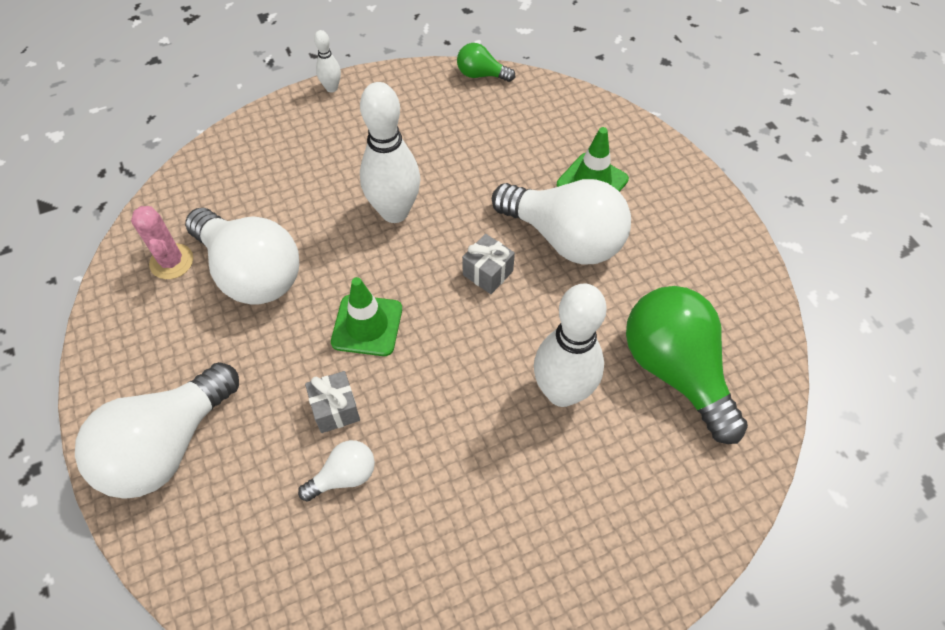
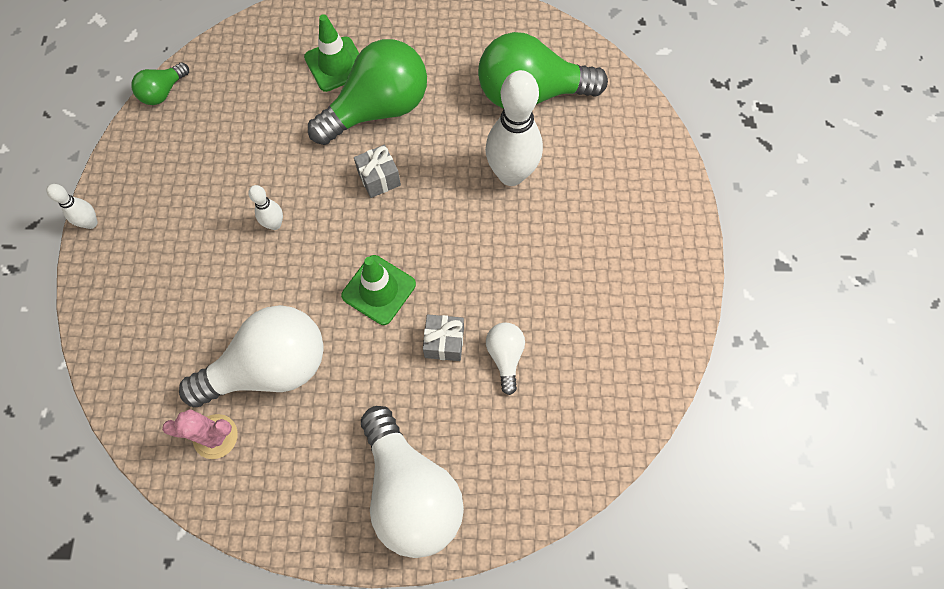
camera: 65 degrees left, 10 degrees up
white bowling pin [360,82,420,223] -> white bowling pin [248,185,283,230], size x0.46
white light bulb [492,179,631,265] -> green light bulb [308,39,427,145]

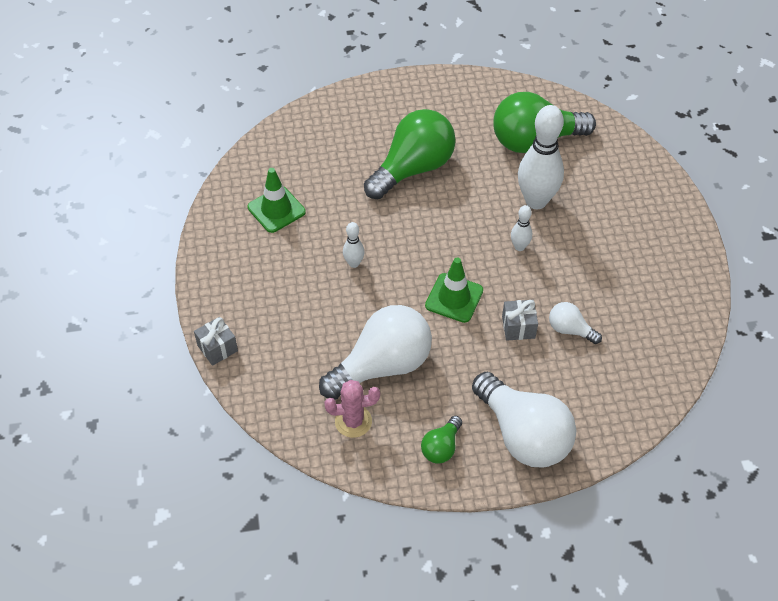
camera: 10 degrees left, 15 degrees down
white bowling pin [46,184,98,229] -> white bowling pin moved to [511,205,532,251]
green light bulb [131,63,189,105] -> green light bulb moved to [421,416,462,464]
green traffic cone [304,14,359,92] -> green traffic cone moved to [247,168,306,233]
grey gift [354,145,401,198] -> grey gift moved to [194,317,238,366]
white light bulb [486,322,525,395] -> white light bulb turned 45 degrees counterclockwise [549,302,602,344]

